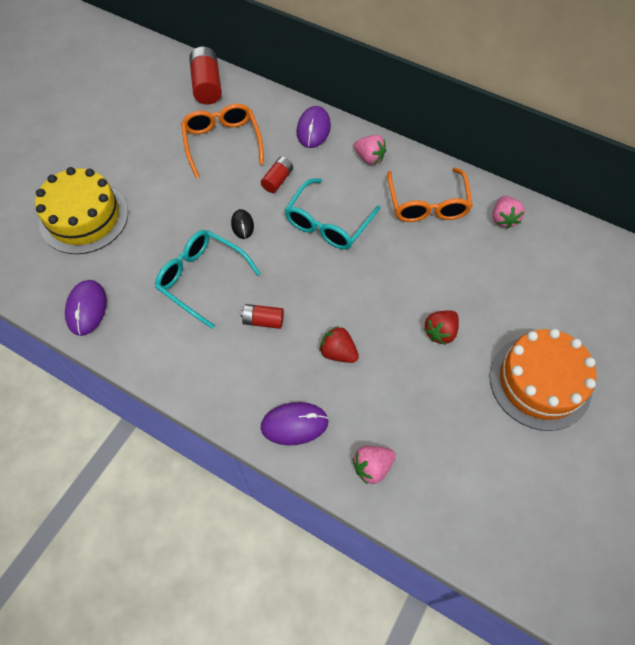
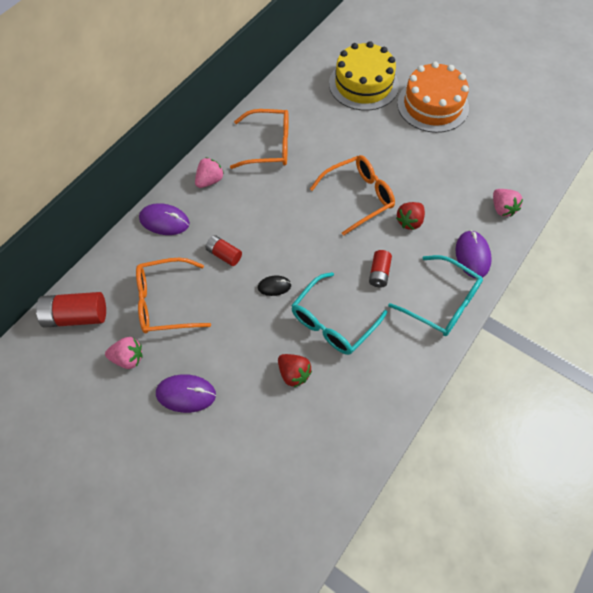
camera: 85 degrees left, 0 degrees up
yellow cake [35,167,128,254] -> yellow cake moved to [329,41,399,111]
purple mouse [65,280,107,336] -> purple mouse moved to [156,374,216,413]
turquoise glasses [285,178,380,250] -> turquoise glasses moved to [388,255,483,336]
red strawberry [424,310,459,345] -> red strawberry moved to [278,354,312,387]
pink strawberry [493,196,525,229] -> pink strawberry moved to [105,337,142,369]
none -> orange glasses [310,155,395,236]

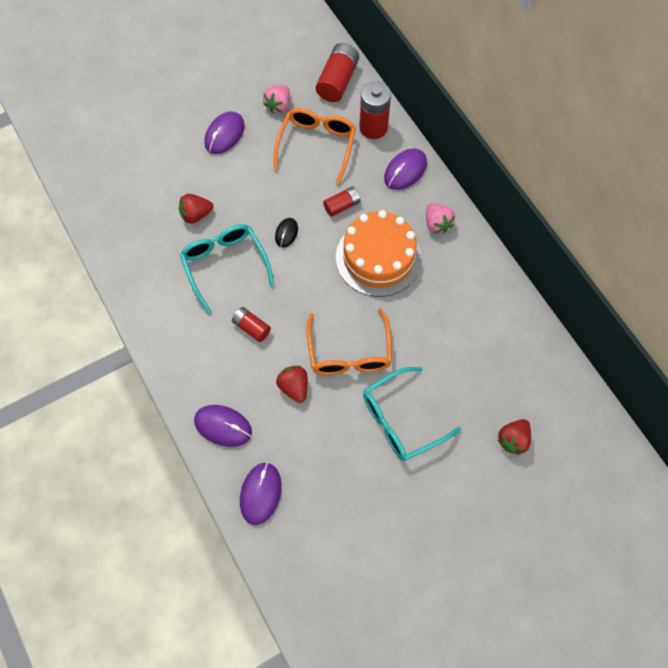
camera: 115 degrees right, 5 degrees up
orange glasses [230,109,289,169] -> none
yellow cake [329,41,399,111] -> red strawberry [498,419,531,455]
turquoise glasses [388,255,483,336] -> turquoise glasses moved to [363,367,461,461]
orange cake [397,62,469,133] -> orange cake moved to [336,210,422,297]
pink strawberry [493,189,523,217] -> purple mouse [240,462,282,525]
none -> red battery [359,81,391,139]

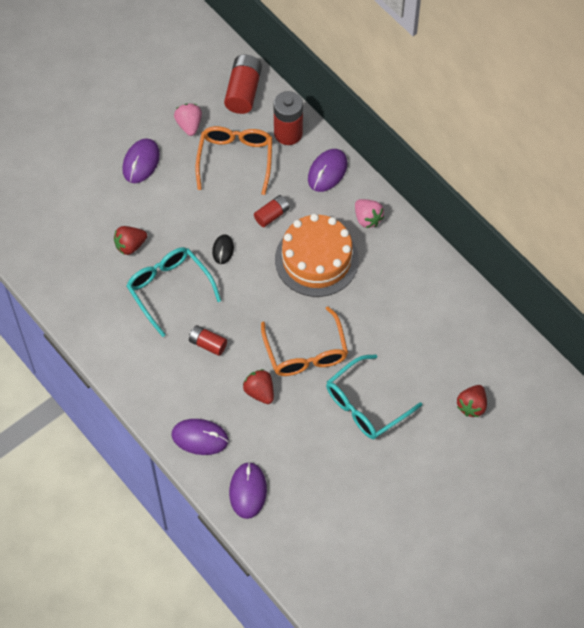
camera: 10 degrees left, 5 degrees down
pink strawberry [263,85,290,113] -> pink strawberry turned 150 degrees clockwise [174,104,202,136]

